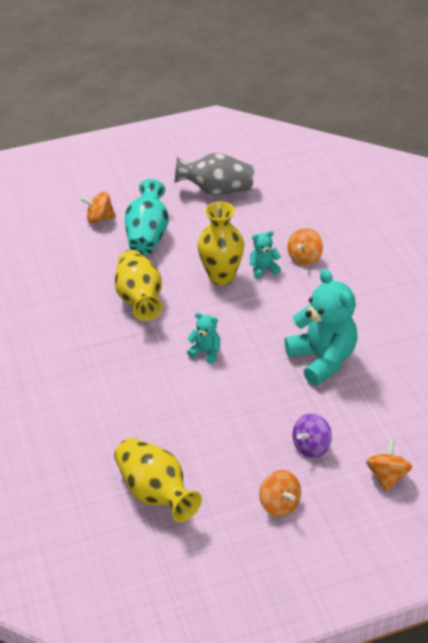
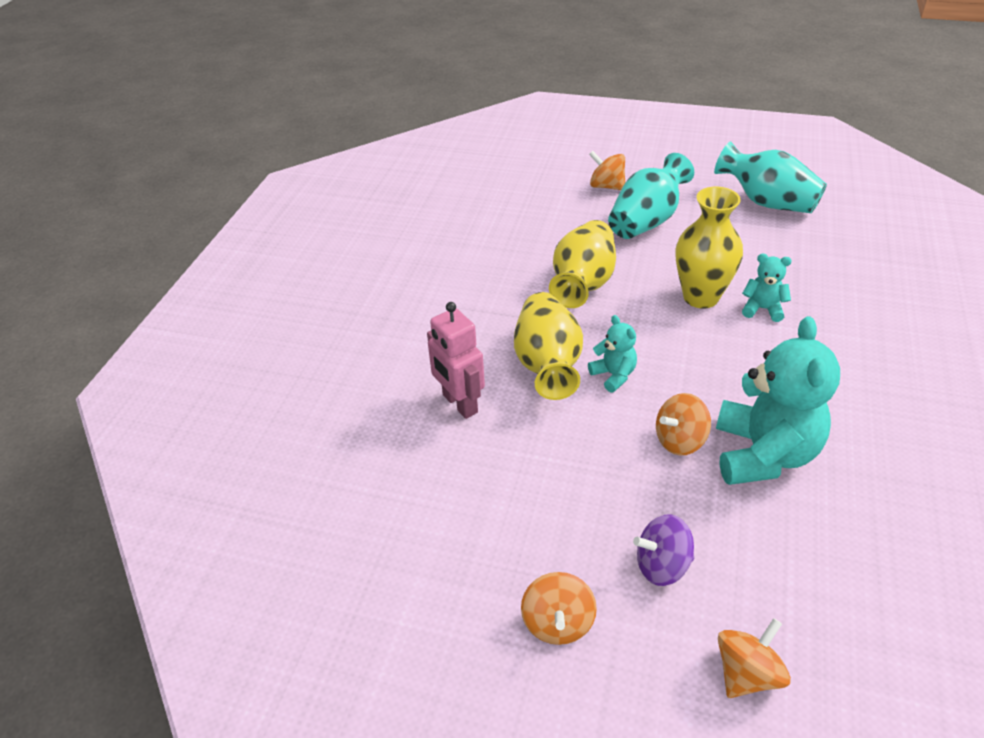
camera: 35 degrees right, 0 degrees up
yellow vase [114,438,202,522] -> yellow vase moved to [514,292,583,400]
grey vase [175,153,254,195] -> turquoise vase [714,141,827,213]
orange spinning top [288,228,323,265] -> orange spinning top moved to [656,393,711,456]
none -> pink robot [427,302,485,419]

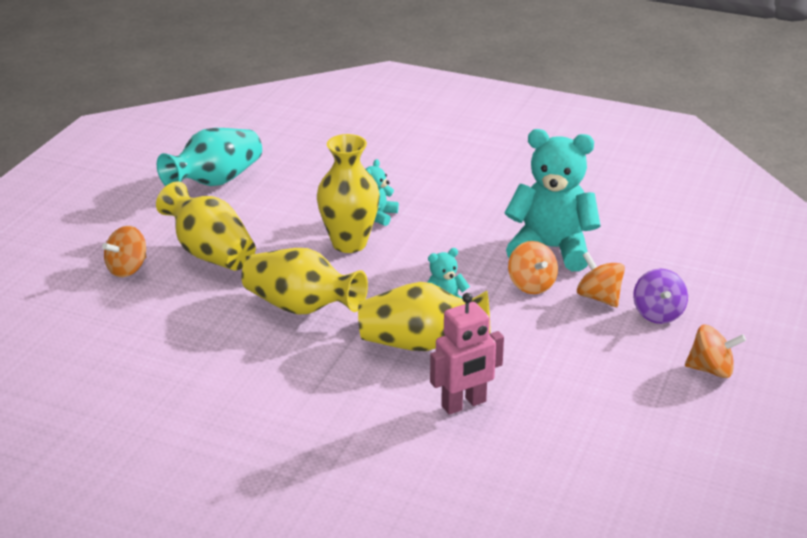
camera: 85 degrees left, 10 degrees down
turquoise vase [608,153,694,239] -> yellow vase [156,181,256,270]
orange spinning top [718,618,791,698] -> orange spinning top moved to [577,252,625,307]

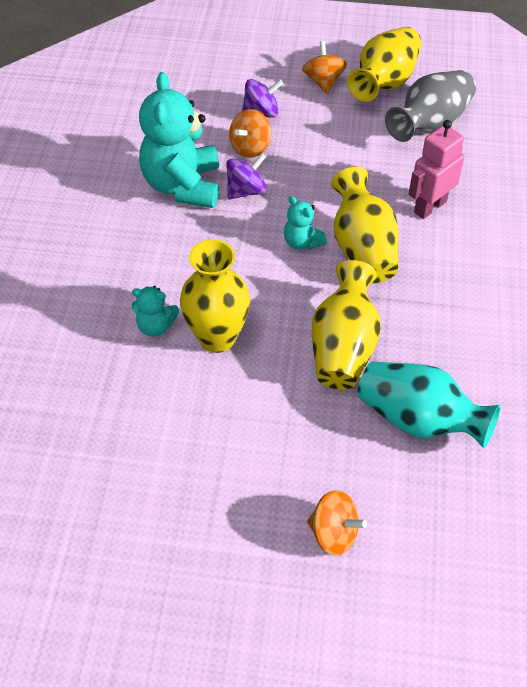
camera: 105 degrees left, 20 degrees up
yellow vase [156,181,256,270] -> yellow vase moved to [347,27,422,102]
turquoise vase [157,128,262,186] -> turquoise vase moved to [357,362,501,448]
pink robot [430,293,504,415] -> pink robot turned 90 degrees counterclockwise [409,120,464,219]
orange spinning top [508,241,558,294] -> purple spinning top [226,153,267,200]
none -> grey vase [385,70,476,142]

